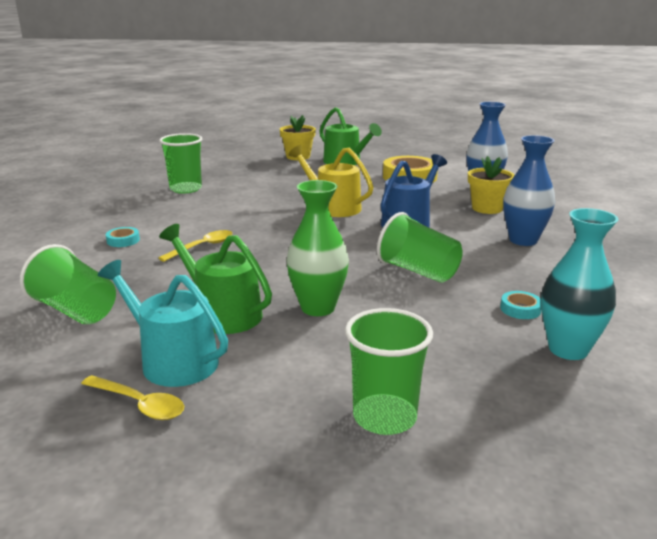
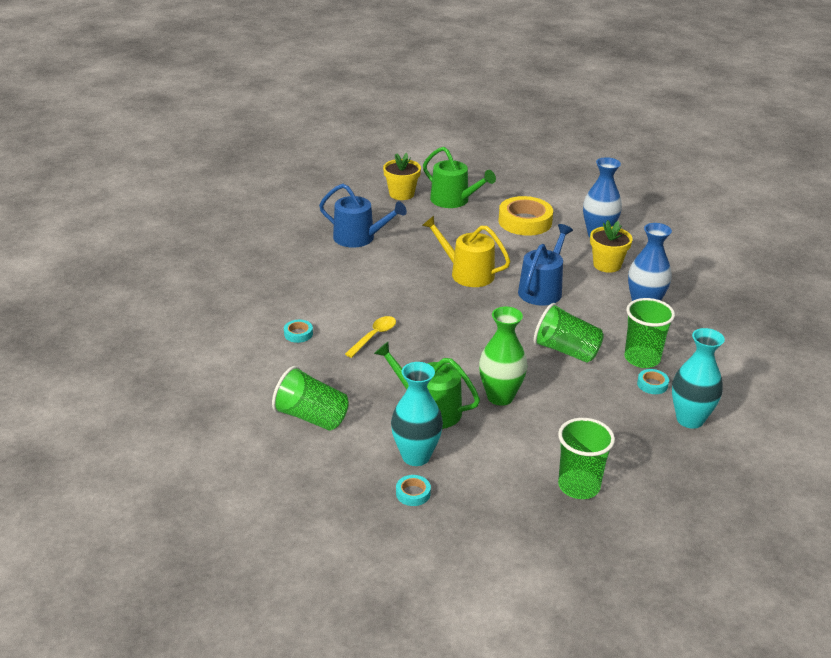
camera: 10 degrees left, 10 degrees up
yellow spoon [81,375,184,420] -> turquoise tape [396,475,431,506]
turquoise watering can [98,260,228,387] -> turquoise vase [391,362,443,466]
green cup [159,133,202,194] -> green cup moved to [624,298,675,368]
none -> blue watering can [319,184,407,248]

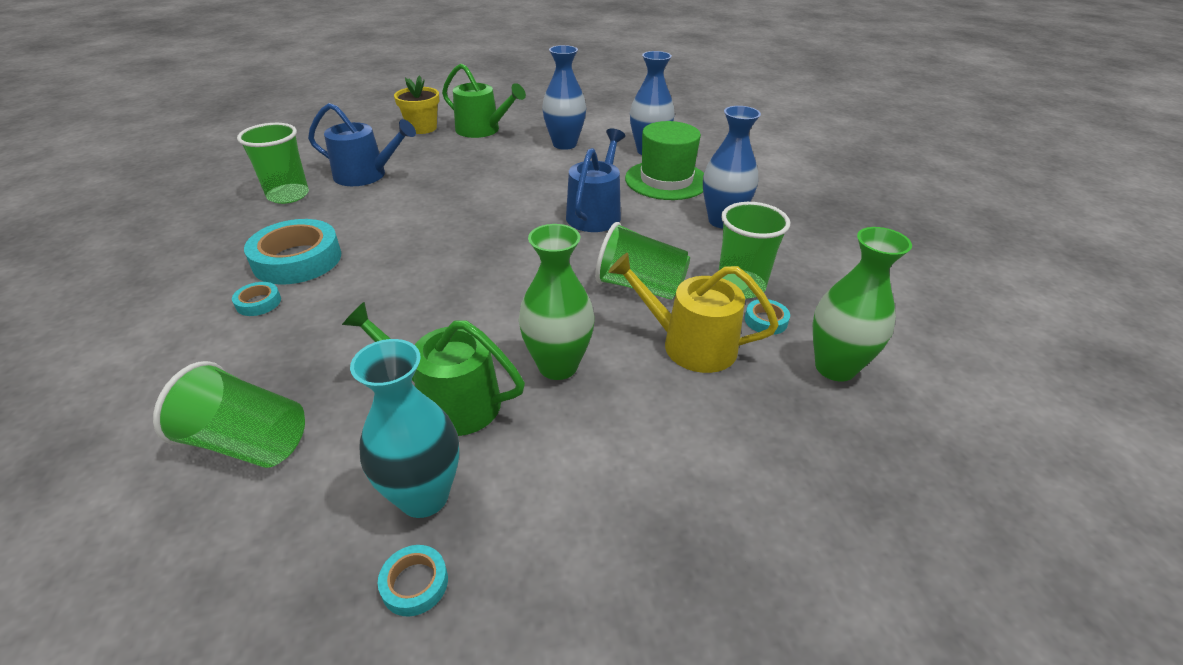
camera: 10 degrees left, 5 degrees up
yellow spoon [345,316,396,358] -> none
yellow watering can [422,216,511,287] -> yellow watering can moved to [608,253,779,373]
yellow tape [498,196,553,236] -> blue vase [542,45,586,150]
green cup [558,418,615,499] -> green cup moved to [237,123,309,204]
yellow flower pot [590,220,633,273] -> green hat [625,121,704,200]
turquoise vase [672,328,725,429] -> green vase [812,227,912,382]
none -> turquoise tape [244,219,341,284]

